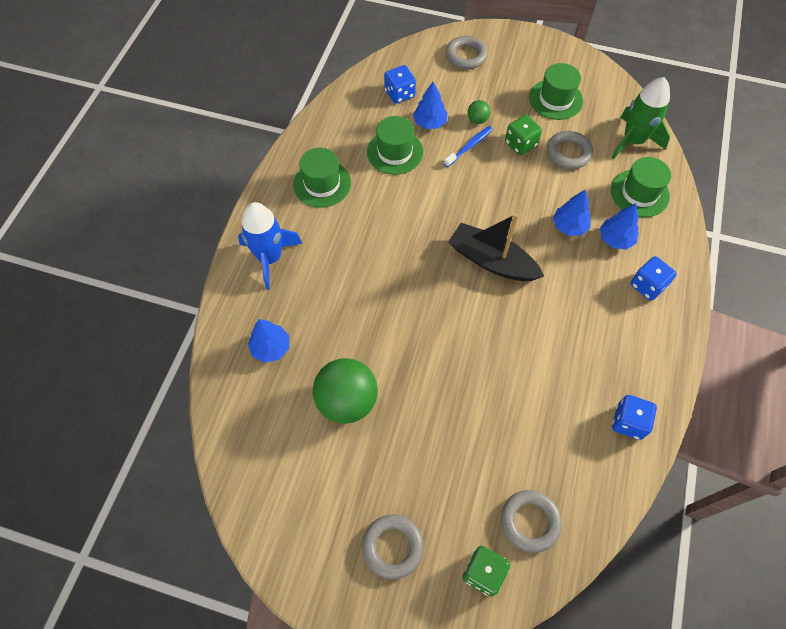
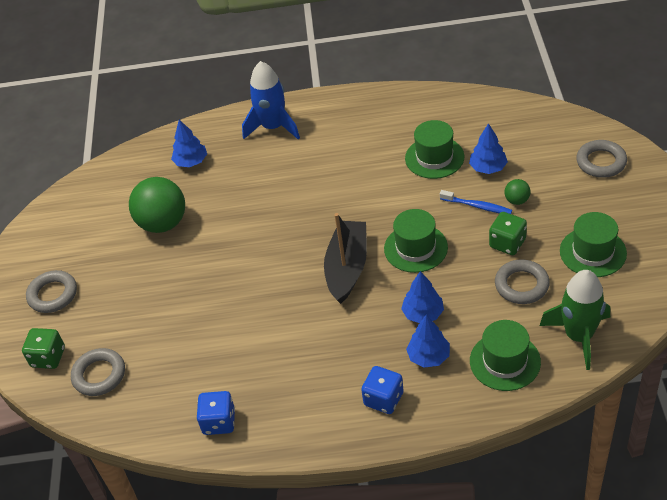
camera: 75 degrees right, 15 degrees down
green hat [293,148,351,208] -> green hat moved to [384,209,448,273]
blue dice [384,65,416,104] -> none

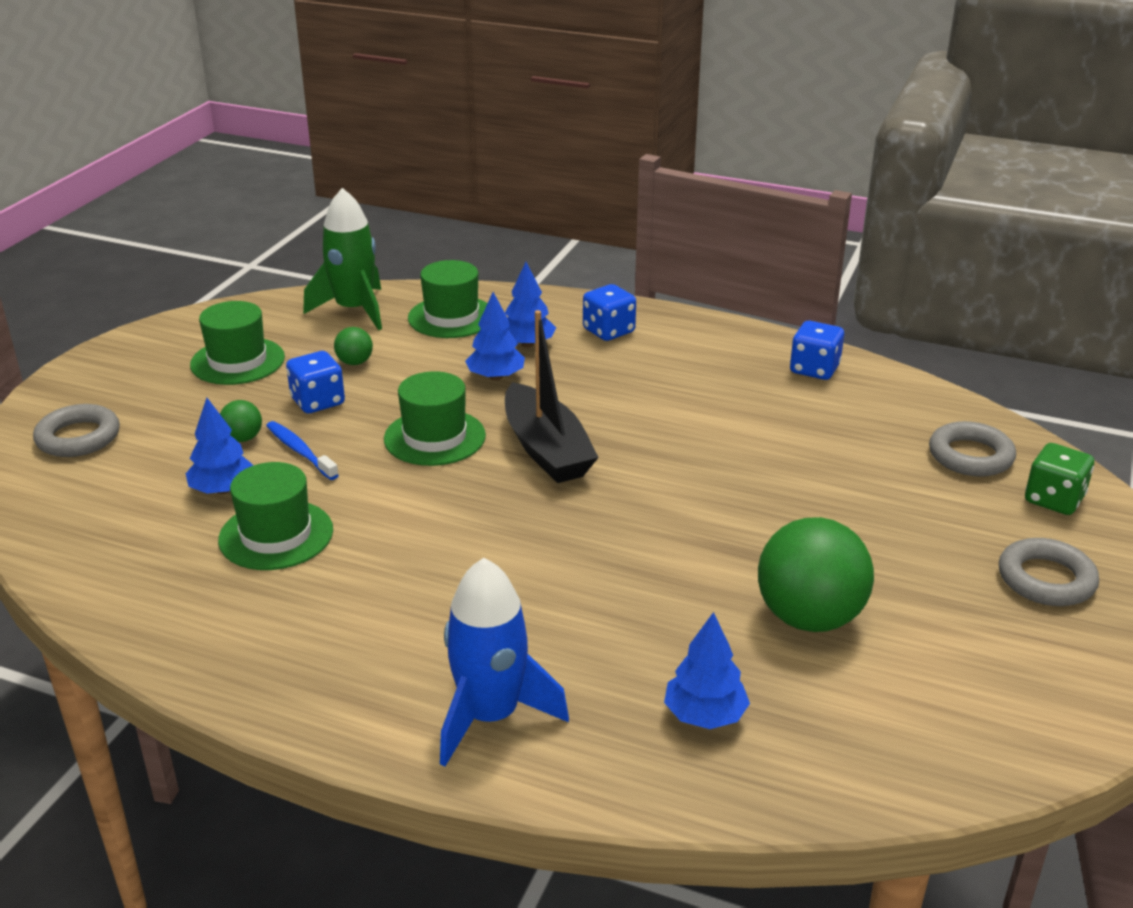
camera: 160 degrees left, 15 degrees down
black boat [324,213,367,304] -> black boat turned 60 degrees counterclockwise [505,310,599,483]
green dice [489,212,527,255] -> blue dice [286,351,345,413]
grey ring [495,259,550,304] -> green ball [334,327,373,365]

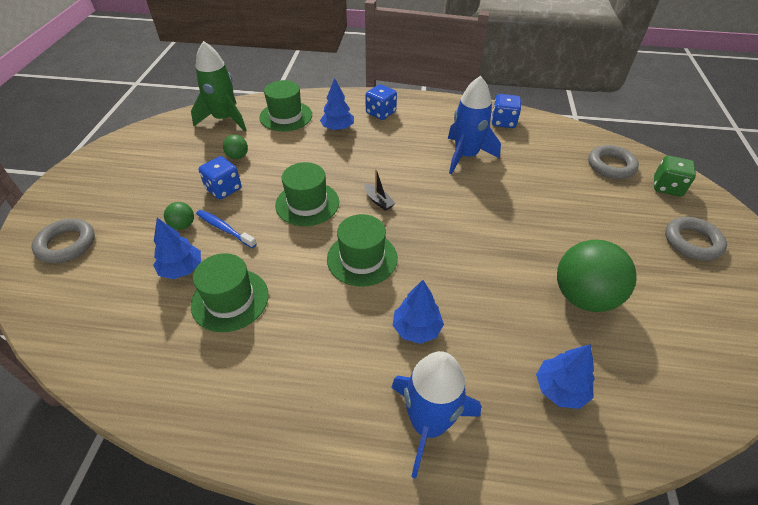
camera: 15 degrees left, 15 degrees up
green hat [190,301,285,385] -> green hat moved to [327,214,398,287]
blue tree [465,292,525,380] -> blue tree moved to [393,280,444,344]
black boat [505,310,599,483] -> black boat [365,169,396,211], size x0.42
none -> blue rocket [448,76,501,174]

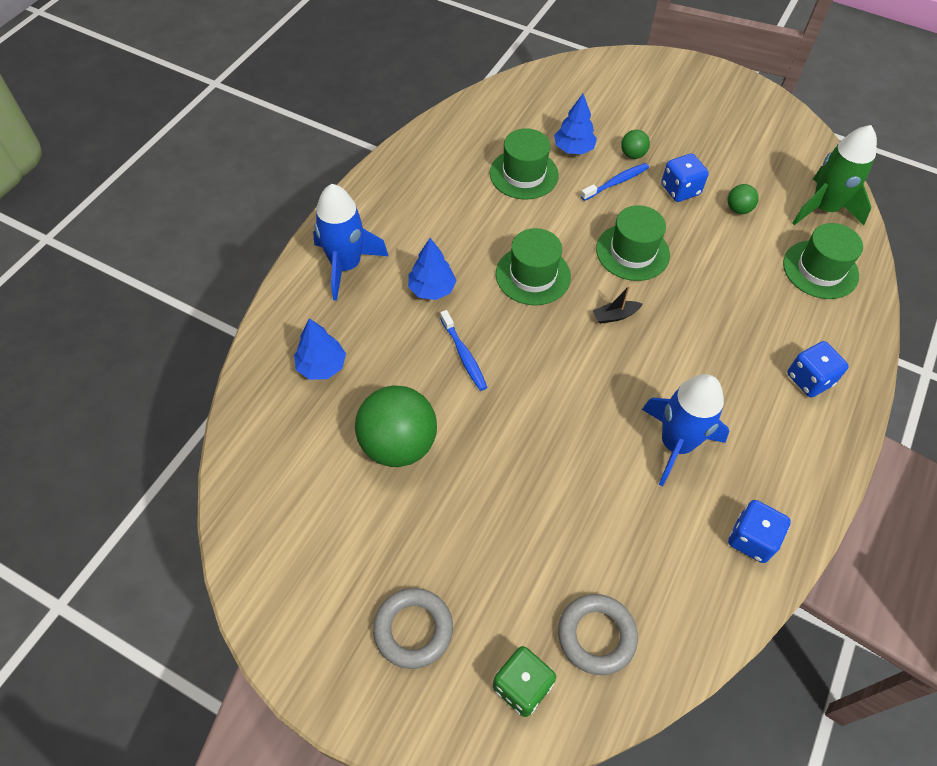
camera: 110 degrees right, 10 degrees up
grey ring [32,219,95,263] -> none
blue tree [320,78,354,131] -> none
none -> blue toothbrush [440,310,487,391]

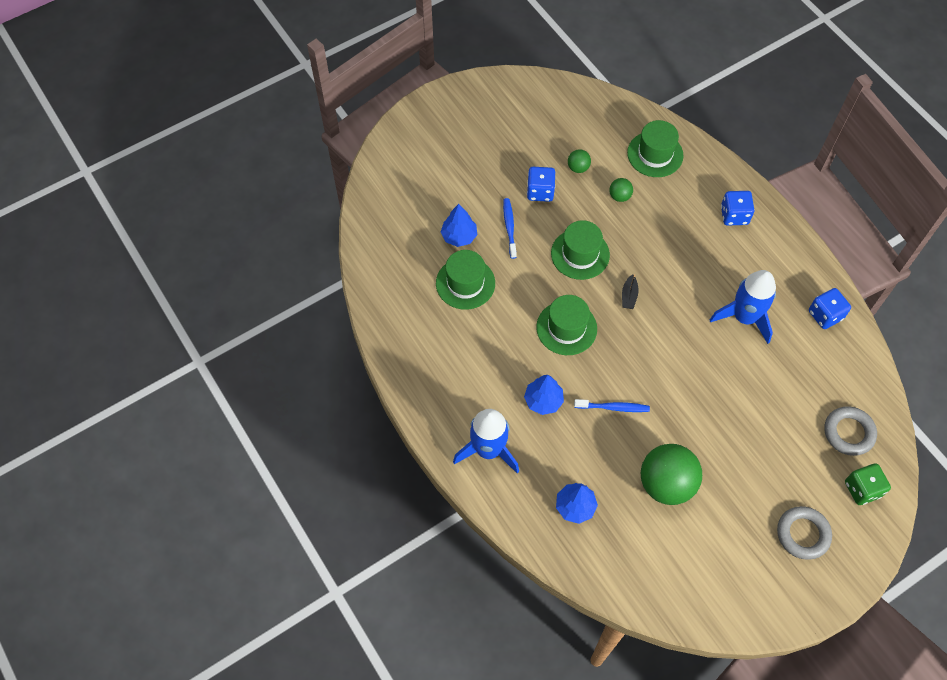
camera: 60 degrees left, 5 degrees up
green ball [621,130,650,159] -> green ball moved to [609,178,633,202]
green rocket [792,125,877,225] -> none

